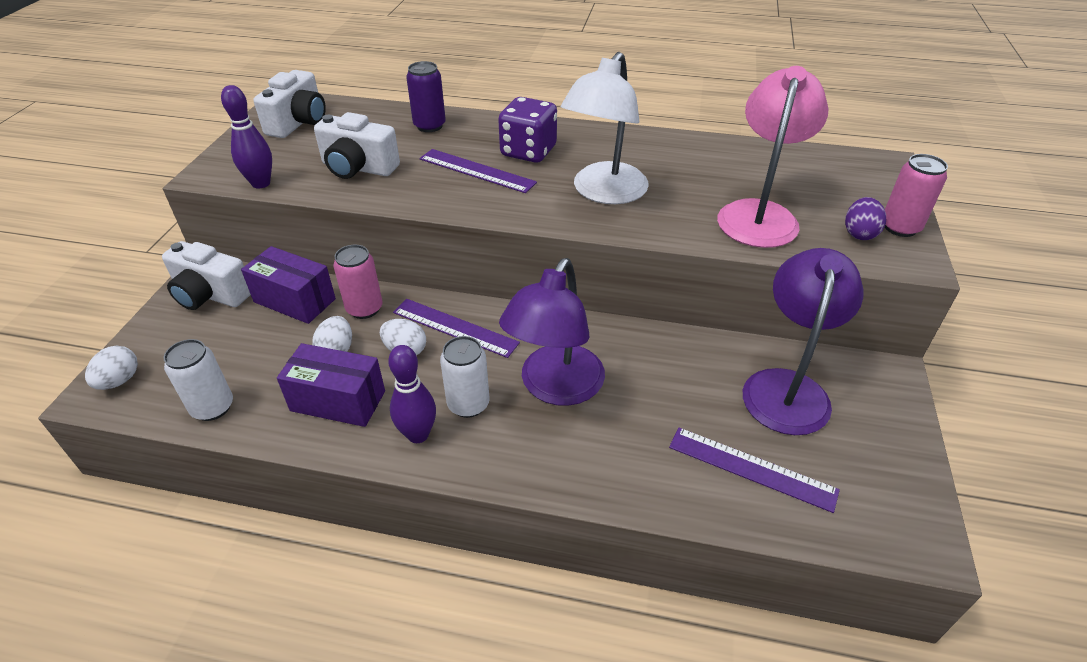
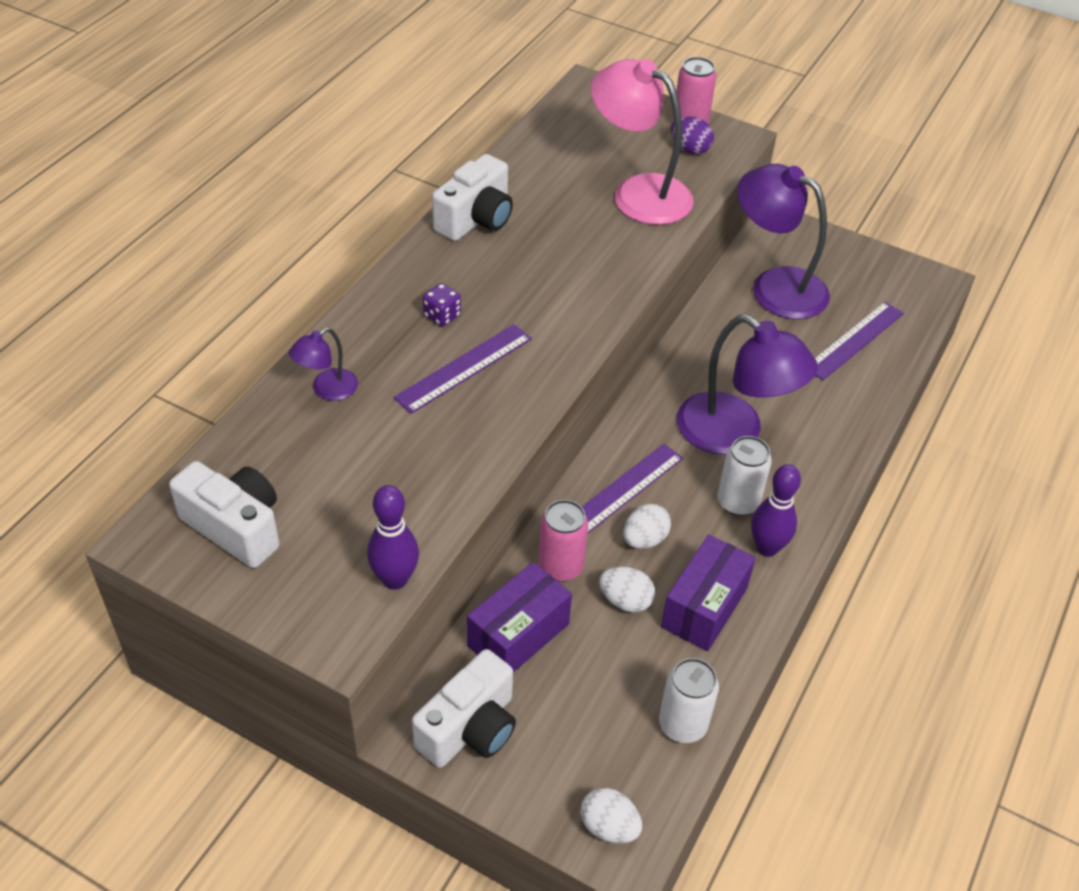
camera: 75 degrees left, 5 degrees up
white camera [314,112,400,179] -> white camera moved to [432,154,513,241]
purple can [406,61,446,132] -> purple lamp [289,328,358,401]
purple dice [498,97,557,163] -> purple dice [423,283,461,327], size x0.50
white lamp [561,52,649,204] -> none

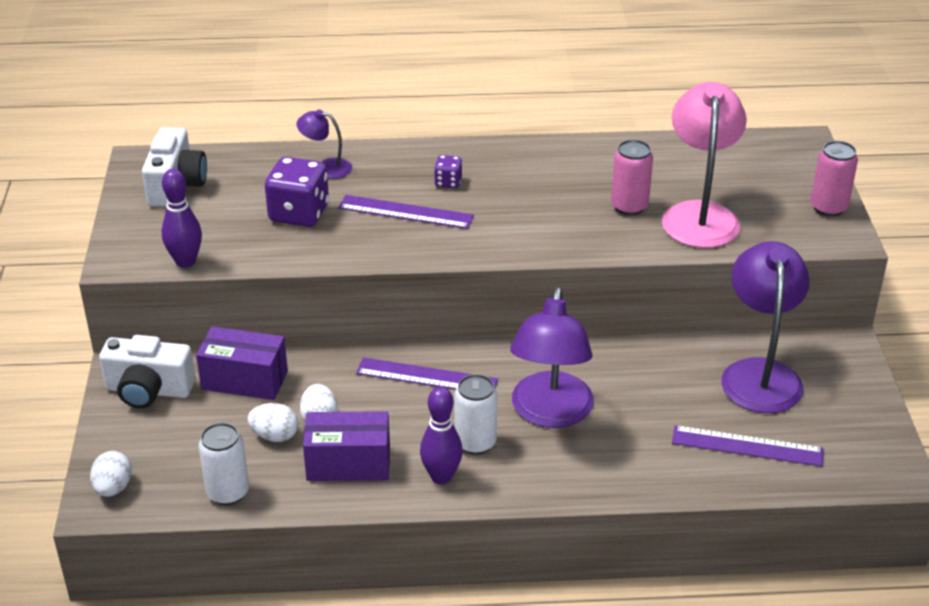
camera: 60 degrees right, 10 degrees down
white camera [432,154,513,241] -> none
pink can [538,500,588,582] -> pink can moved to [611,140,653,215]
white egg [624,504,671,549] -> white egg moved to [248,403,298,442]
purple egg [671,116,714,154] -> none
none -> purple dice [265,157,329,227]

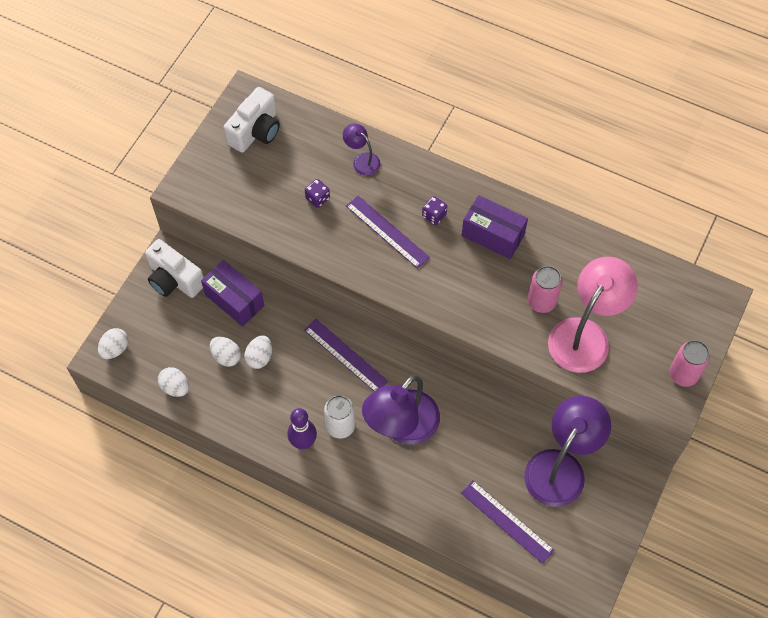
camera: 30 degrees right, 25 degrees up
purple bowling pin [162,169,202,268] -> none
white can [198,423,249,505] -> white egg [158,367,189,397]
purple dice [265,157,329,227] -> purple dice [305,179,330,208], size x0.50
purple box [303,411,390,481] -> purple box moved to [462,195,528,259]

